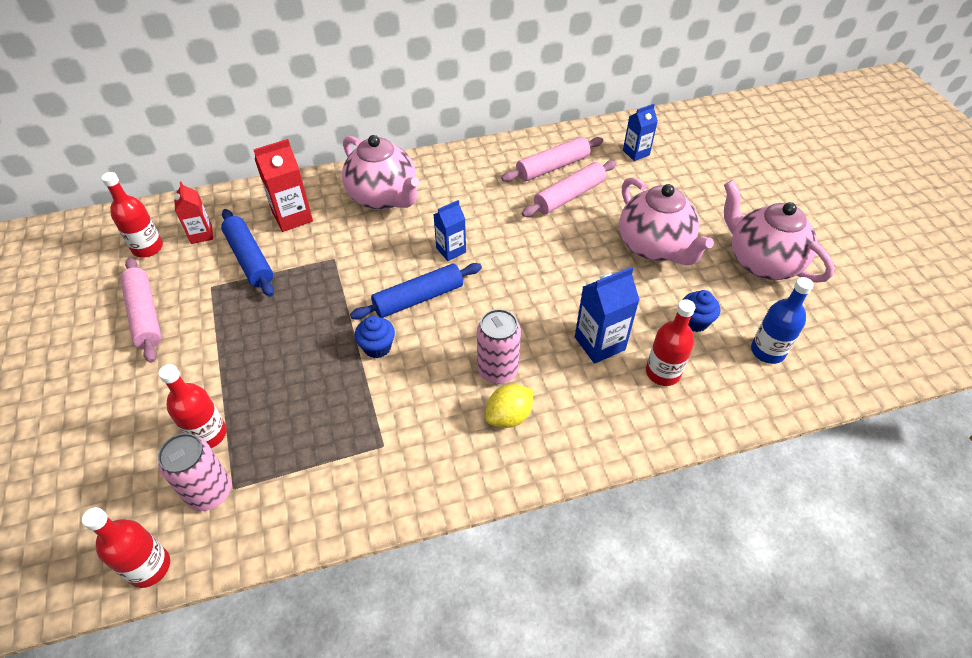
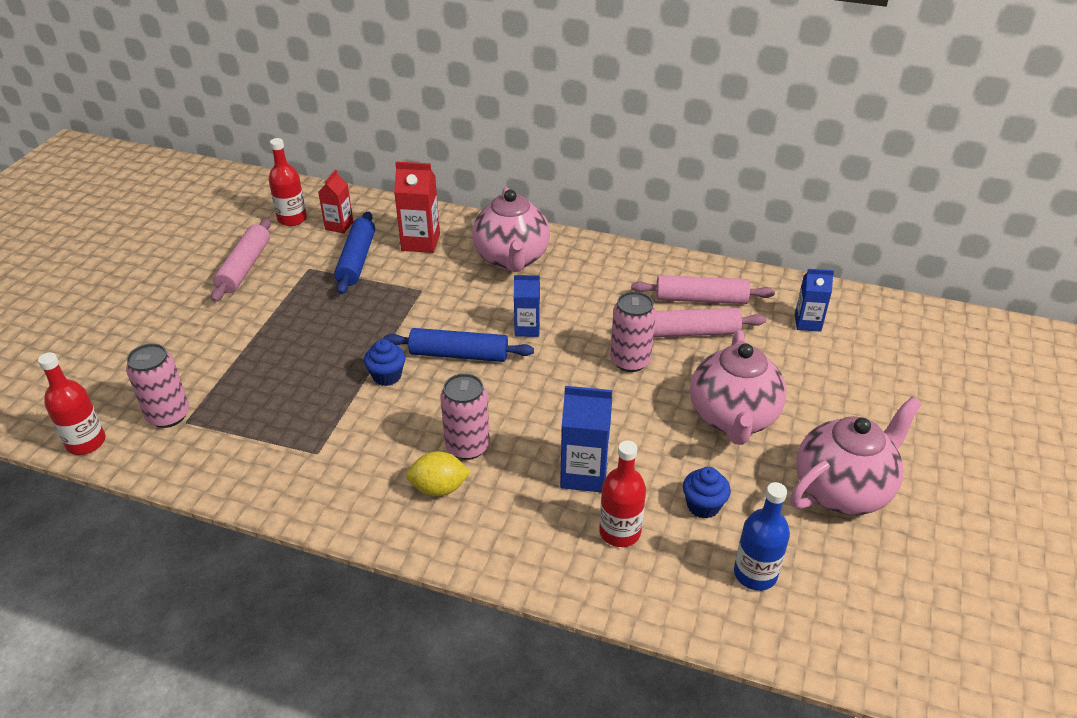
camera: 35 degrees right, 10 degrees down
red bottle [158,364,227,448] -> none
pink teapot [724,180,835,283] -> pink teapot turned 60 degrees clockwise [790,396,922,515]
none -> pink can [610,291,656,372]

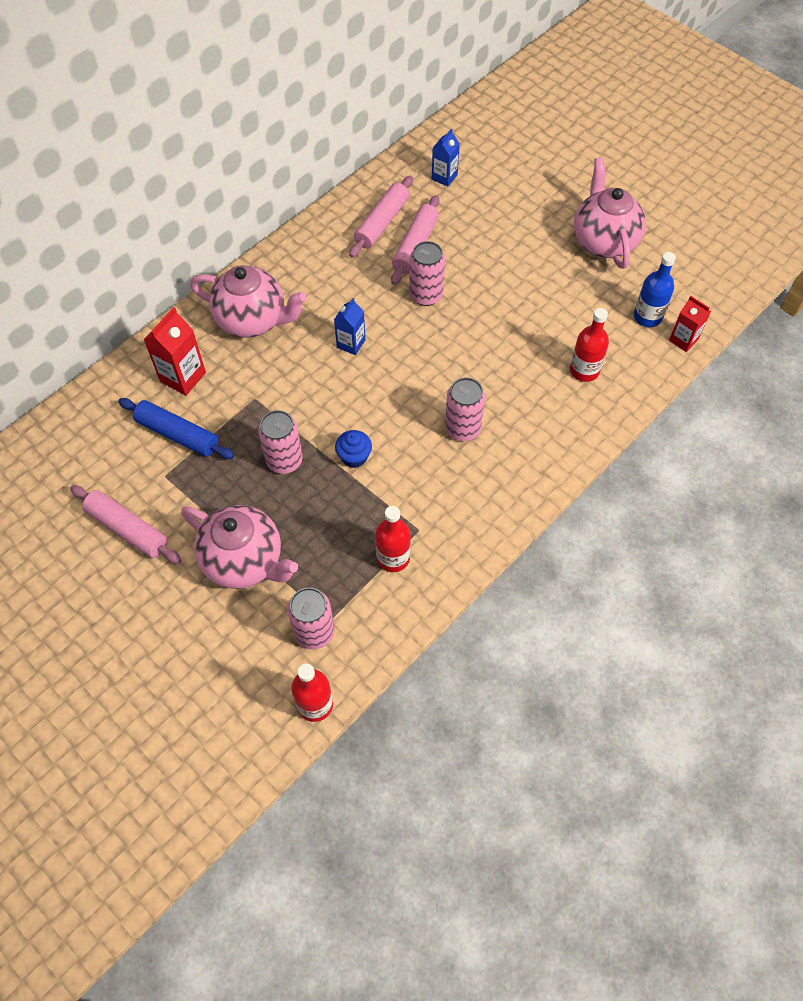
camera: 65 degrees left, 20 degrees up
red bottle [269,138,307,226] -> red bottle moved to [375,506,411,572]
red carton [318,170,353,233] -> red carton moved to [669,296,711,352]
blue rolling pin [384,328,534,362] -> none
yellow lemon [406,451,471,497] -> none
blue carton [560,386,612,493] -> none
blue cupcake [683,467,731,519] -> none
pink teapot [690,330,787,445] -> pink teapot moved to [181,505,298,589]
none -> pink can [258,410,303,474]

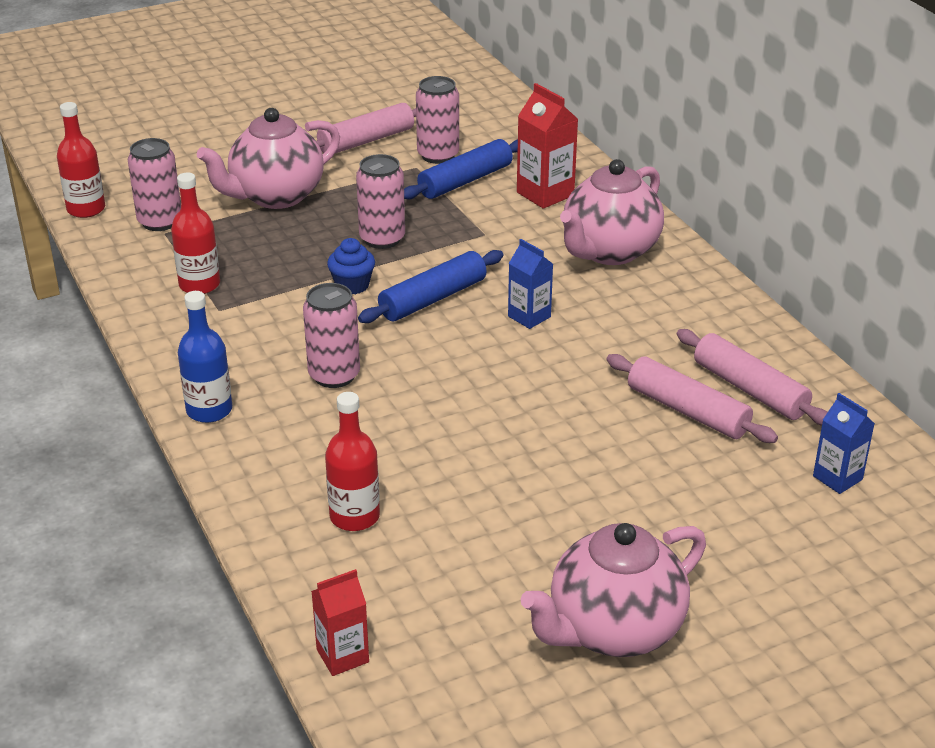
camera: 110 degrees right, 25 degrees down
pink can [409,241,445,306] -> pink can moved to [416,76,459,164]
pink teapot [574,157,646,269] -> pink teapot turned 135 degrees clockwise [520,523,706,657]
blue bottle [634,252,676,327] -> blue bottle moved to [178,291,232,423]
none -> blue rolling pin [358,250,504,323]

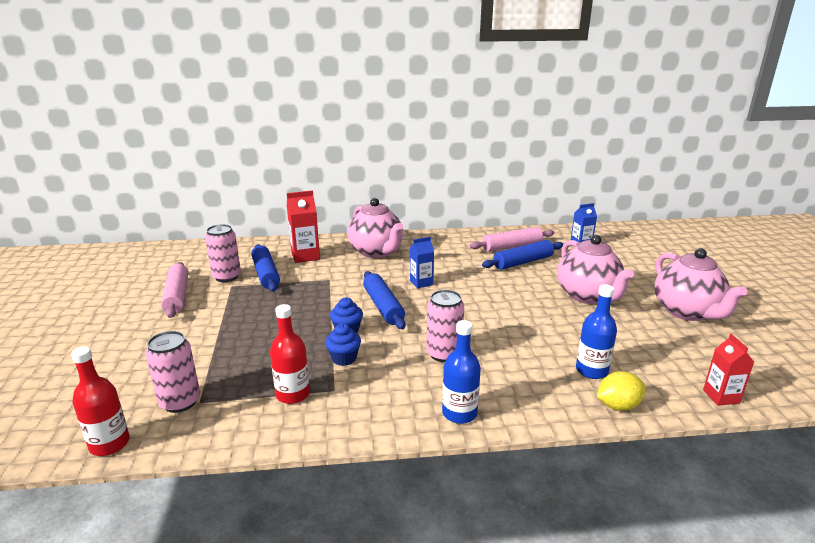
camera: 70 degrees left, 10 degrees down
pink teapot [197,108,340,209] -> pink teapot moved to [557,235,634,304]
red bottle [325,392,380,531] -> blue bottle [576,284,617,379]
pink can [356,154,405,249] -> none
pink rolling pin [606,354,778,443] -> blue rolling pin [482,240,563,270]
none -> blue cupcake [325,323,361,366]
none -> yellow lemon [597,371,646,411]

